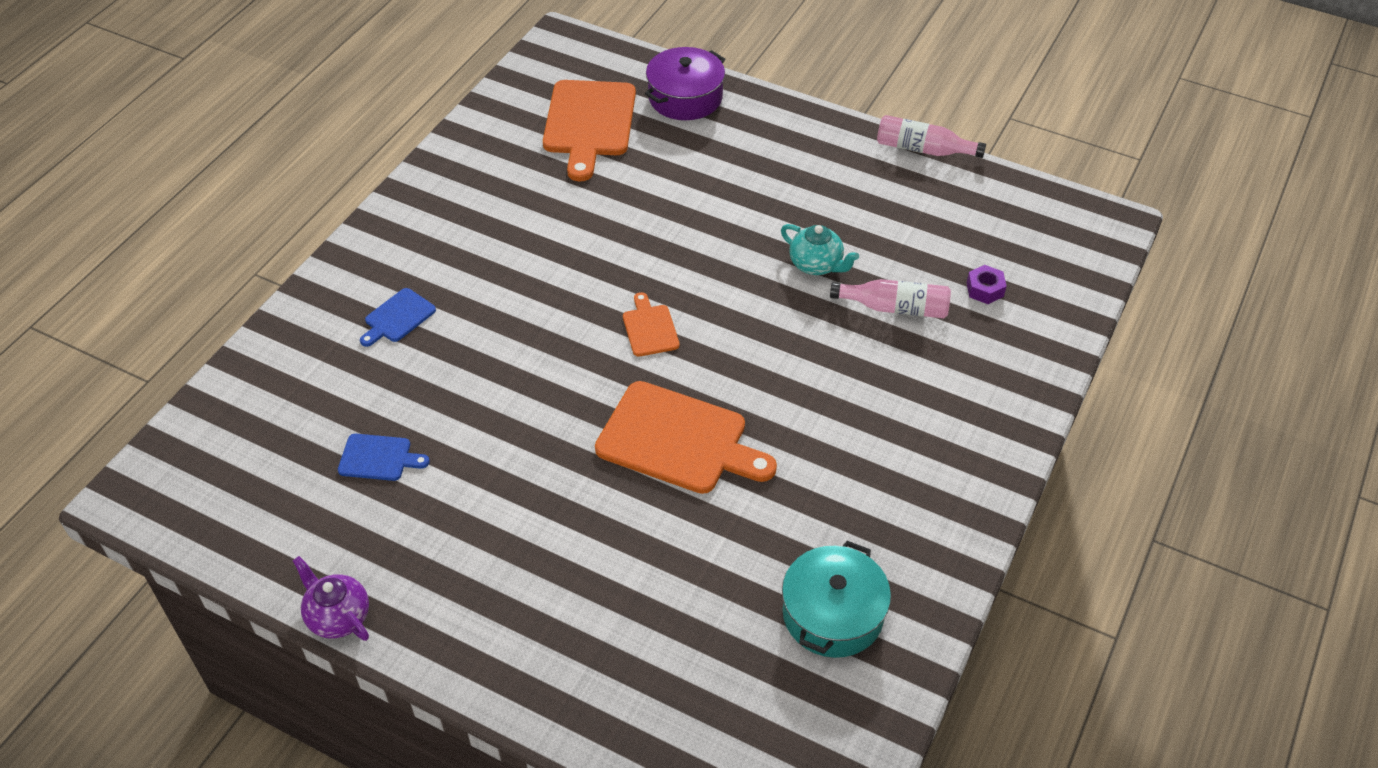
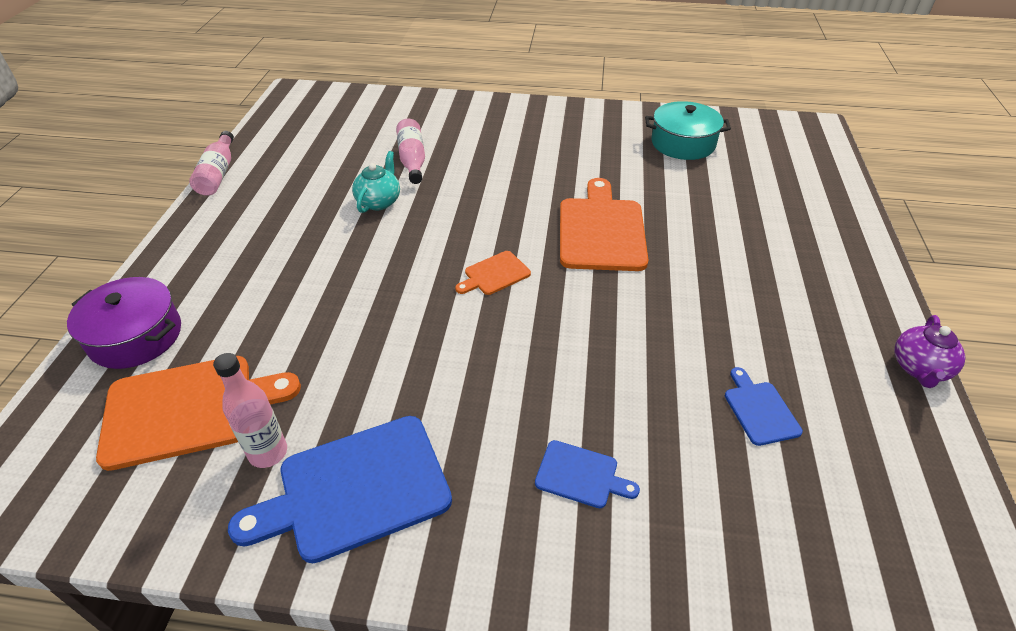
camera: 110 degrees left, 5 degrees down
purple nut [967,265,1006,304] -> none
none -> pink bottle [213,353,287,468]
none -> blue cutting board [228,416,452,563]

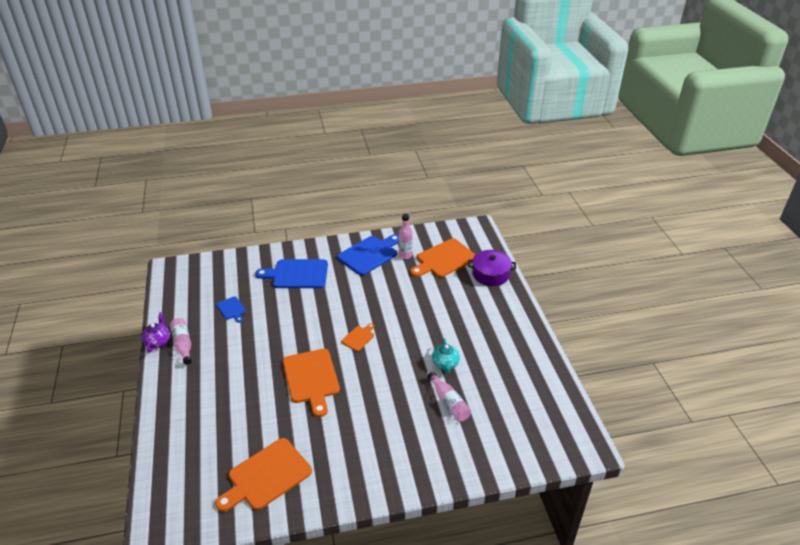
camera: 160 degrees right, 5 degrees down
pink bottle [189,131,234,196] -> pink bottle moved to [170,318,192,365]
blue cutting board [535,440,640,508] -> blue cutting board [255,259,328,288], size x2.03
turquoise pot [645,101,731,160] -> orange cutting board [215,438,312,512]

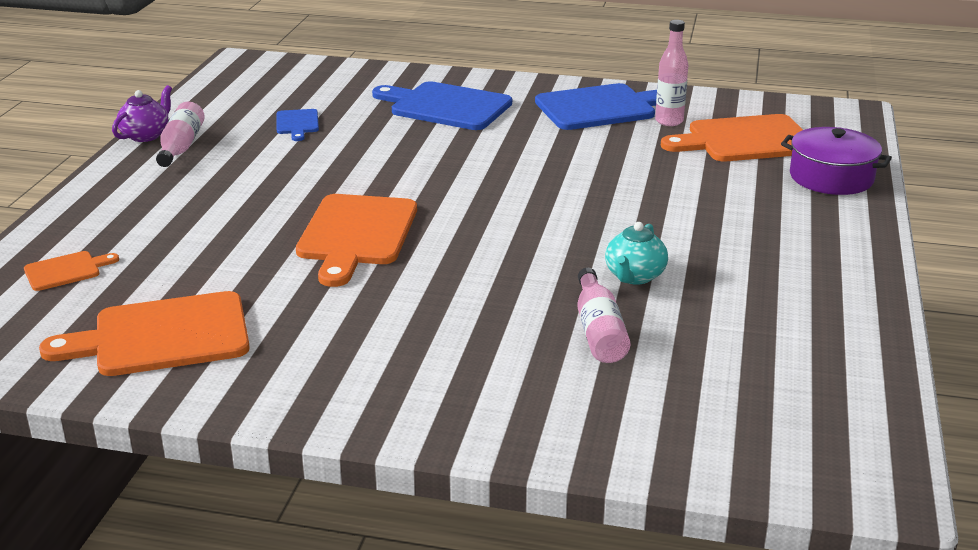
camera: 25 degrees right, 10 degrees down
orange cutting board [341,323,374,351] -> orange cutting board moved to [24,251,119,291]

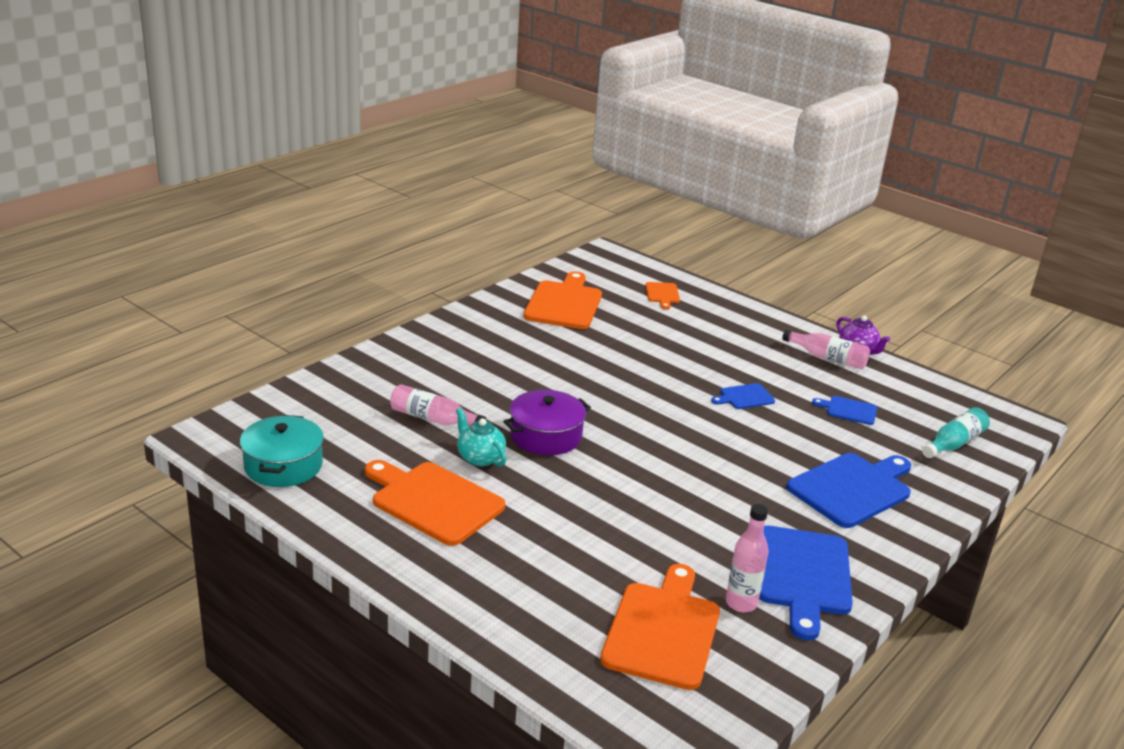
camera: 115 degrees right, 0 degrees up
orange cutting board [296,194,417,287] -> orange cutting board moved to [365,460,506,546]
purple pot [781,127,892,195] -> purple pot moved to [503,390,591,455]
none -> turquoise pot [240,415,324,487]
none -> blue cutting board [711,383,775,409]
none -> turquoise bottle [922,407,990,458]

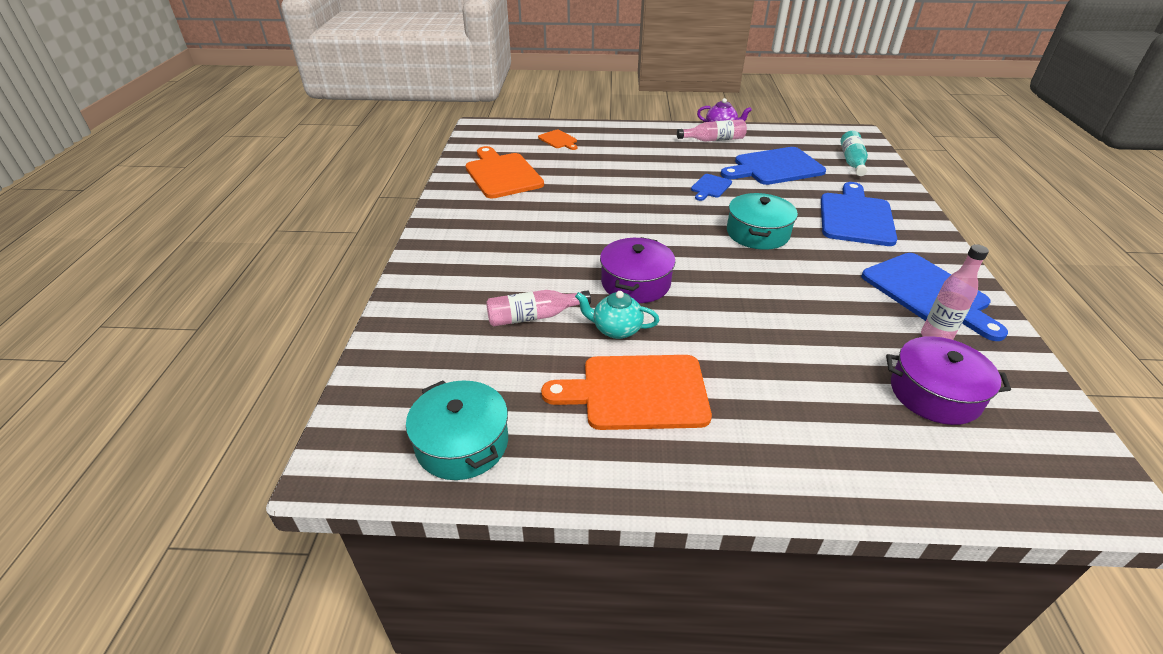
camera: 35 degrees left, 10 degrees up
orange cutting board [600,564,720,690] -> purple pot [886,336,1011,425]
blue cutting board [812,396,877,425] -> blue cutting board [721,147,826,185], size x2.03
none -> turquoise pot [727,193,798,250]

